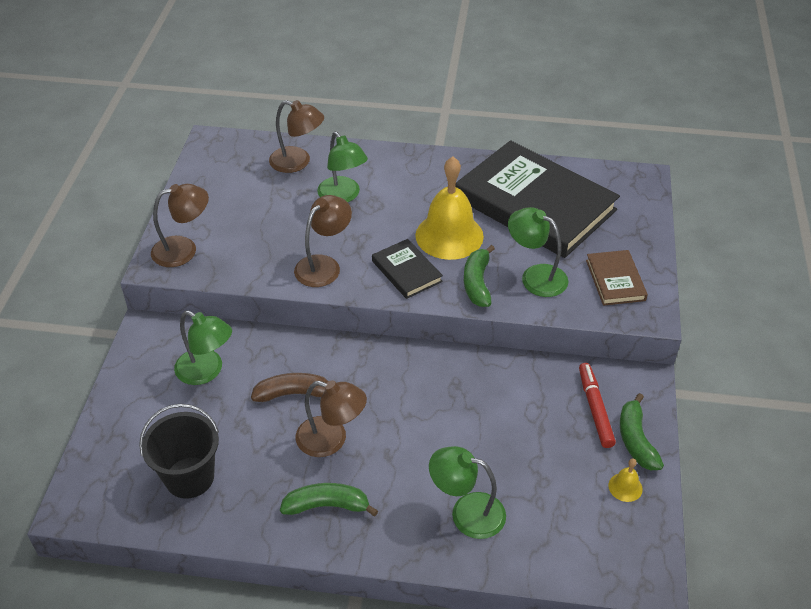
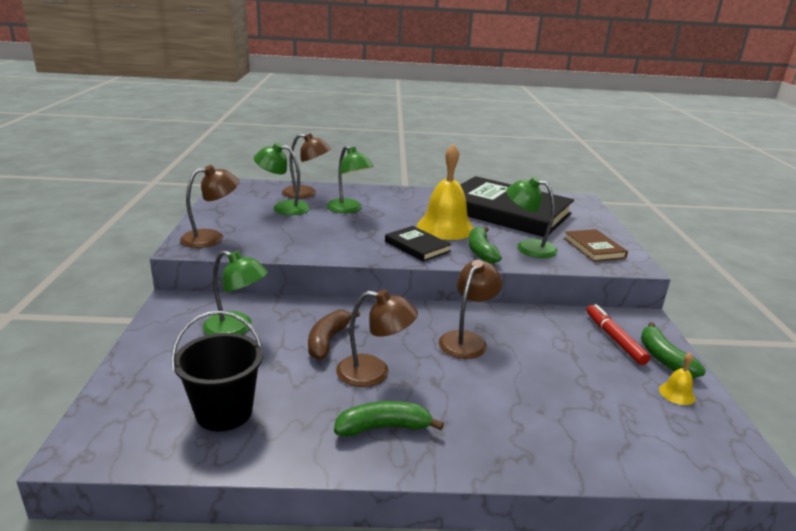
camera: 10 degrees left, 20 degrees down
brown banana [251,373,329,402] -> brown banana turned 60 degrees counterclockwise [308,310,360,360]
brown lamp [294,195,352,287] -> brown lamp moved to [439,260,503,359]
green lamp [429,446,506,539] -> green lamp moved to [254,143,310,215]

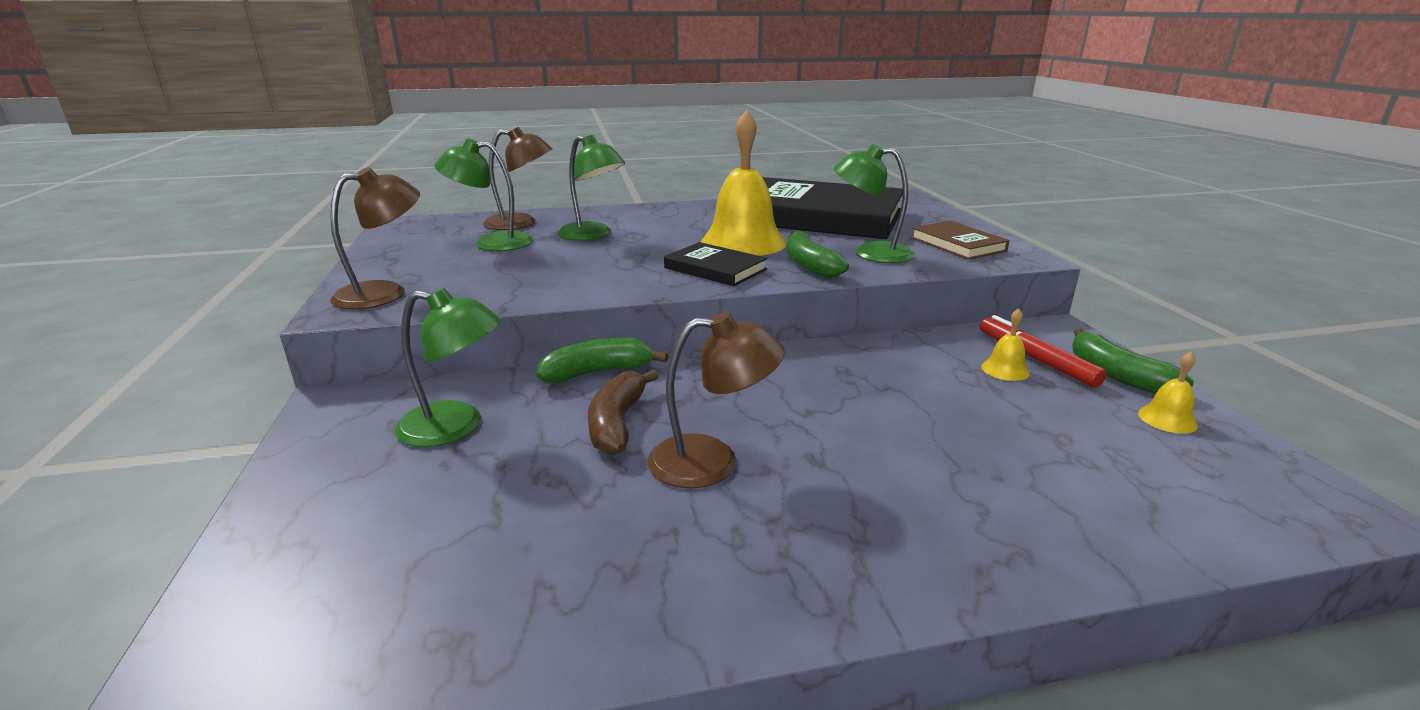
camera: 10 degrees left, 0 degrees up
black bucket [171,311,263,431] -> none
green banana [334,401,444,437] -> green banana moved to [537,338,668,383]
brown lamp [439,260,503,359] -> none
none -> yellow bell [981,308,1030,381]

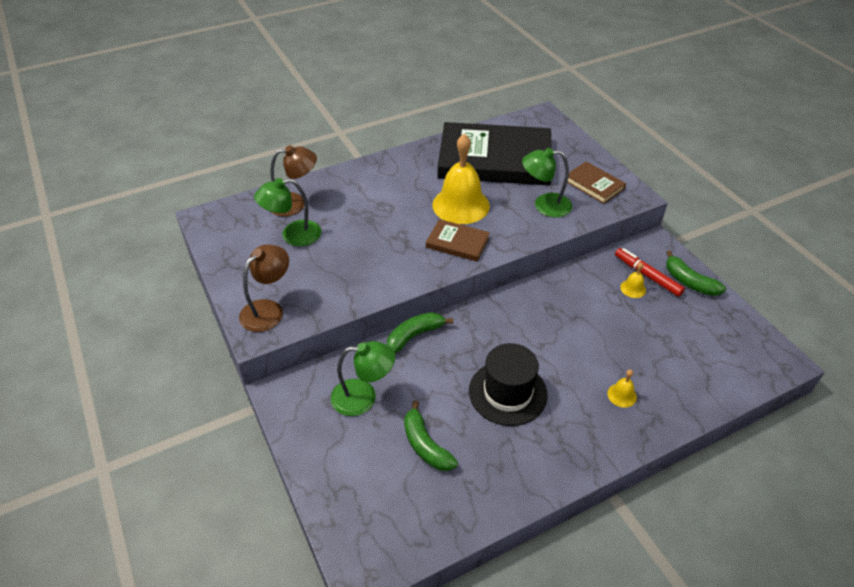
camera: 15 degrees left, 20 degrees up
green lamp [557,135,625,241] -> none
brown banana [588,370,658,455] -> none
brown lamp [647,312,785,488] -> black hat [469,343,548,426]
black book [664,242,768,286] -> brown book [426,219,490,262]
green banana [787,230,849,278] -> green banana moved to [404,401,458,471]
yellow bell [1138,352,1198,434] -> yellow bell moved to [607,370,637,408]

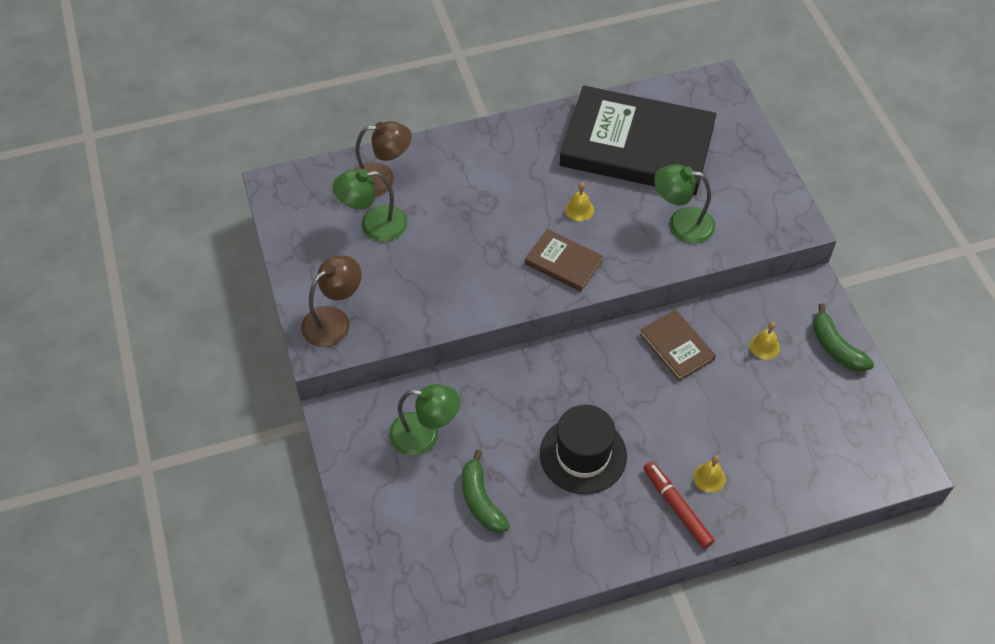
camera: 10 degrees right, 10 degrees up
green banana [387,312,453,353] -> none
yellow bell [432,134,490,224] -> yellow bell [565,182,594,221], size x0.42
brown book [567,161,626,204] -> brown book moved to [640,309,716,381]
red marker [615,248,685,297] -> red marker moved to [644,461,715,549]

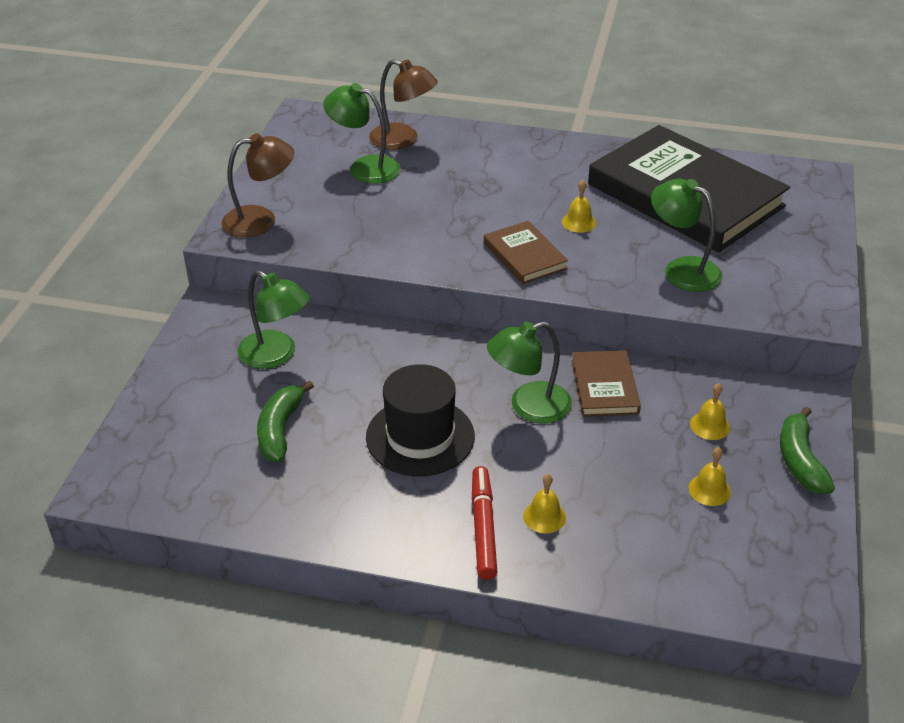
camera: 30 degrees right, 15 degrees down
none -> green lamp [487,321,572,423]
none -> yellow bell [689,447,731,506]

